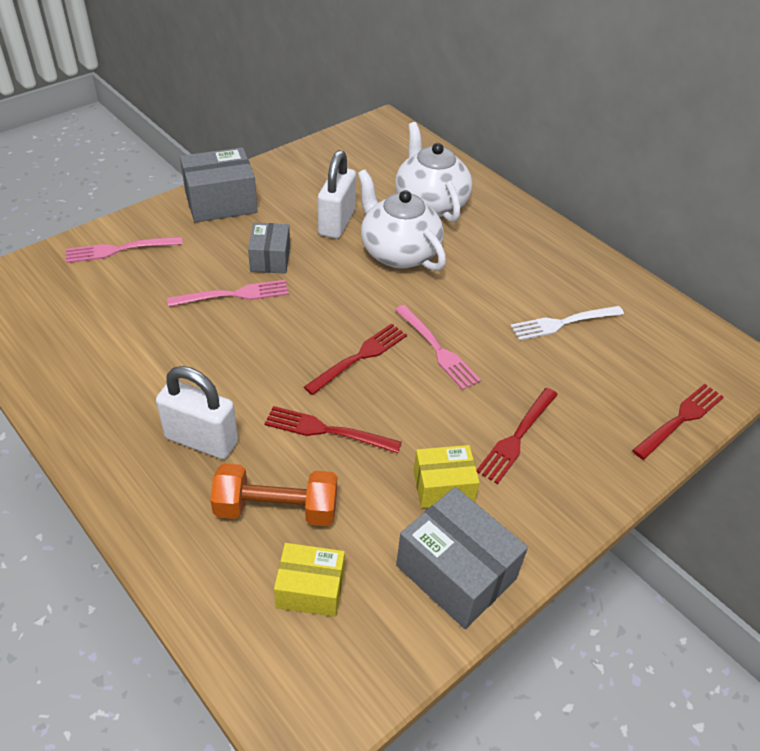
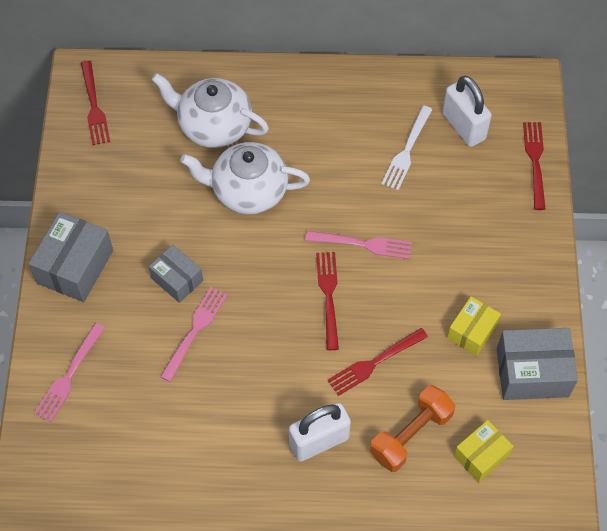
camera: 45 degrees left, 15 degrees up
white padlock [318,150,356,239] -> white padlock moved to [442,76,492,147]
red fork [476,388,558,484] -> red fork moved to [81,61,110,145]

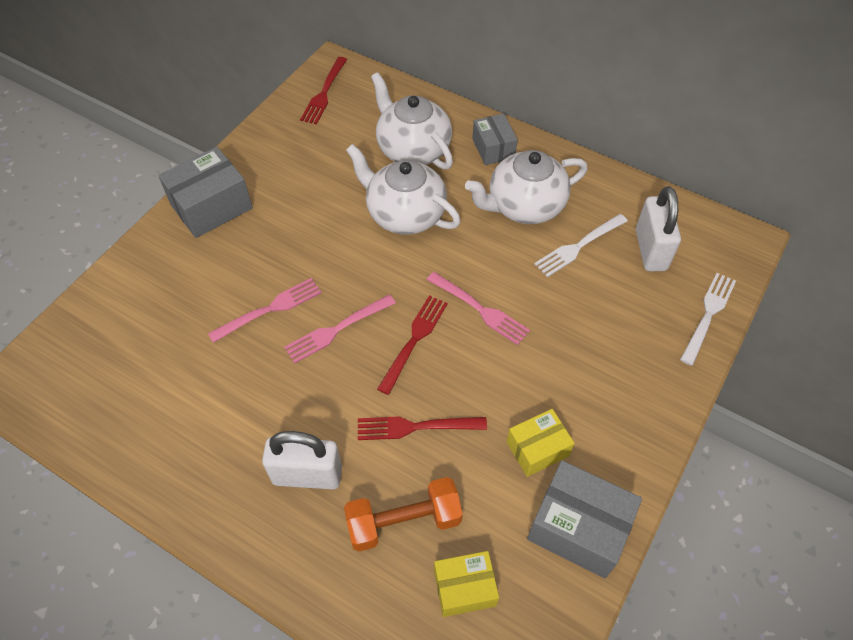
camera: 30 degrees right, 5 degrees down
pink fork [34,323,105,422] -> pink fork moved to [284,295,396,364]
grey box [149,245,203,303] -> grey box moved to [472,114,518,165]
red fork [523,122,546,210] -> white fork [680,273,736,366]
none -> white teapot [465,150,588,224]

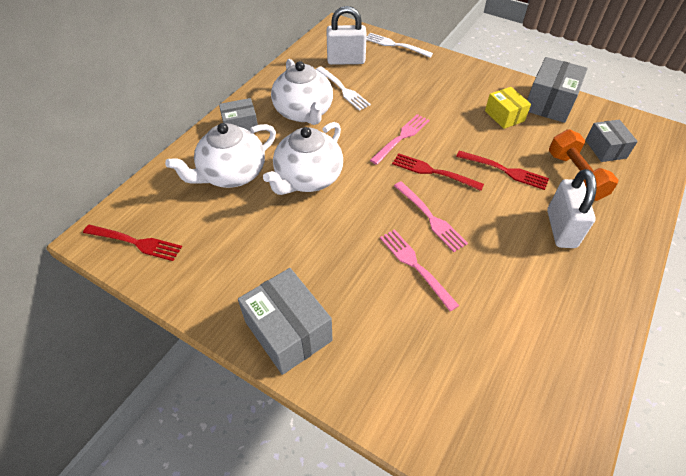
camera: 90 degrees left, 5 degrees down
red fork [358,417,487,440] -> red fork turned 60 degrees counterclockwise [456,151,549,190]
yellow box [434,551,499,617] -> grey box [585,120,638,162]

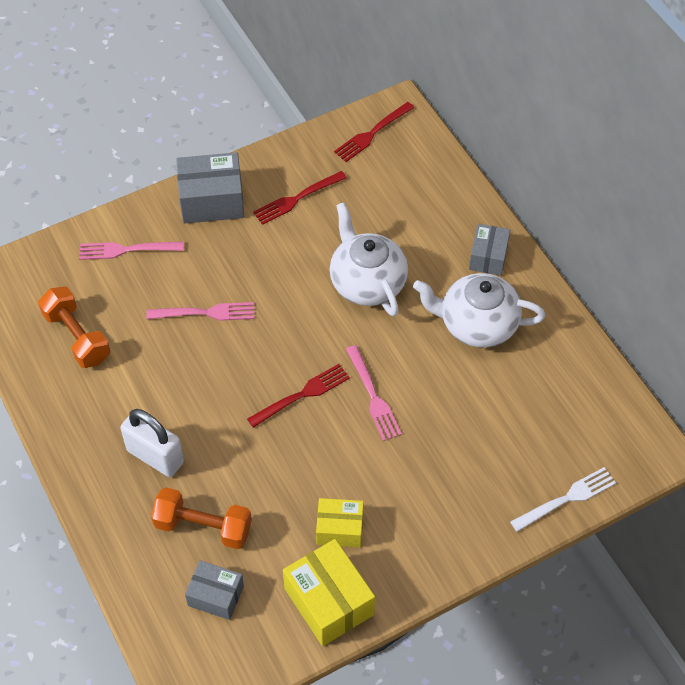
camera: 120 degrees right, 5 degrees up
white teapot [165,123,276,188] -> none
white fork [316,66,371,111] -> none
white padlock [327,6,367,65] -> none
pink fork [394,181,468,252] -> pink fork moved to [79,242,184,260]
red fork [456,151,549,190] -> red fork moved to [253,171,347,225]
grey box [527,57,588,123] -> yellow box [283,539,375,646]
none -> orange dumbbell [38,286,110,368]

